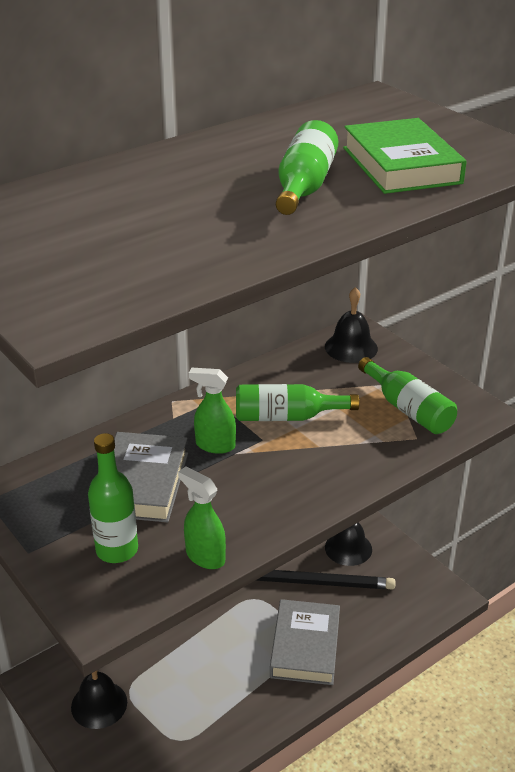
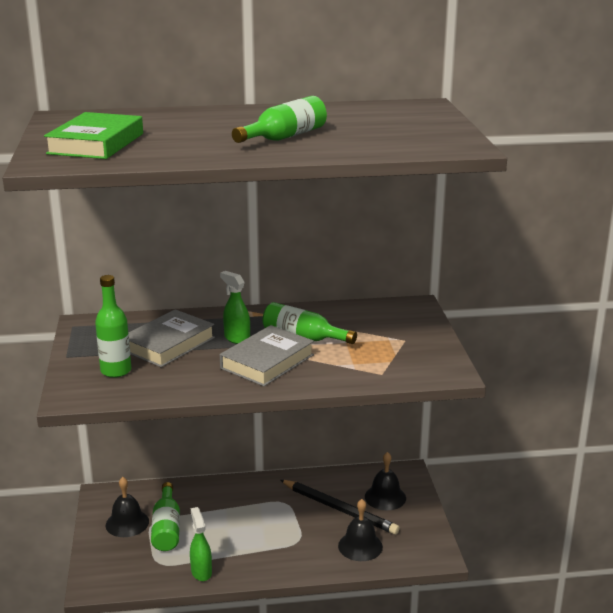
camera: 30 degrees right, 10 degrees down
green spray bottle [178,466,226,569] -> green spray bottle moved to [190,507,212,581]
grey book [270,599,340,685] -> grey book moved to [220,325,314,386]
black bell [325,287,378,363] -> black bell moved to [338,499,383,561]
green book [343,118,467,194] -> green book moved to [44,112,143,159]
green bottle [358,357,457,434] -> green bottle moved to [151,482,180,551]

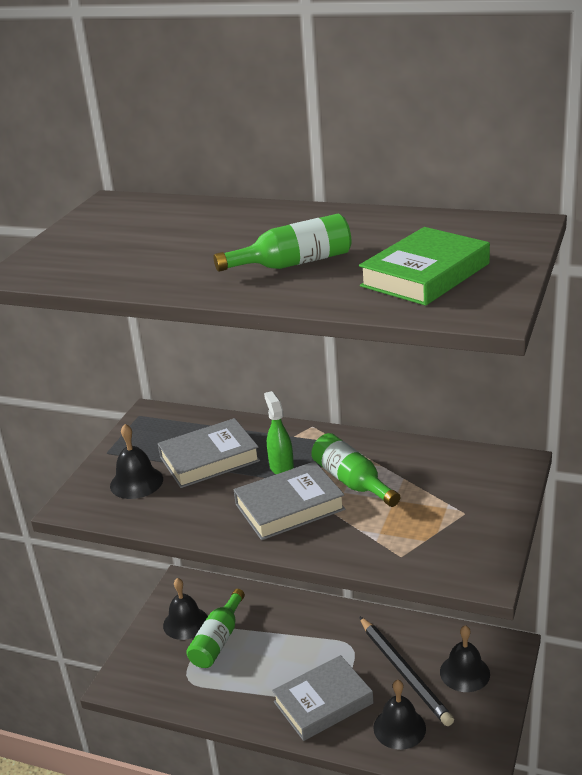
camera: 30 degrees right, 5 degrees up
green book [44,112,143,159] -> green book moved to [359,227,490,306]
green bottle [95,275,131,378] -> black bell [110,424,163,499]
green spray bottle [190,507,212,581] -> none
none -> grey book [272,655,373,741]

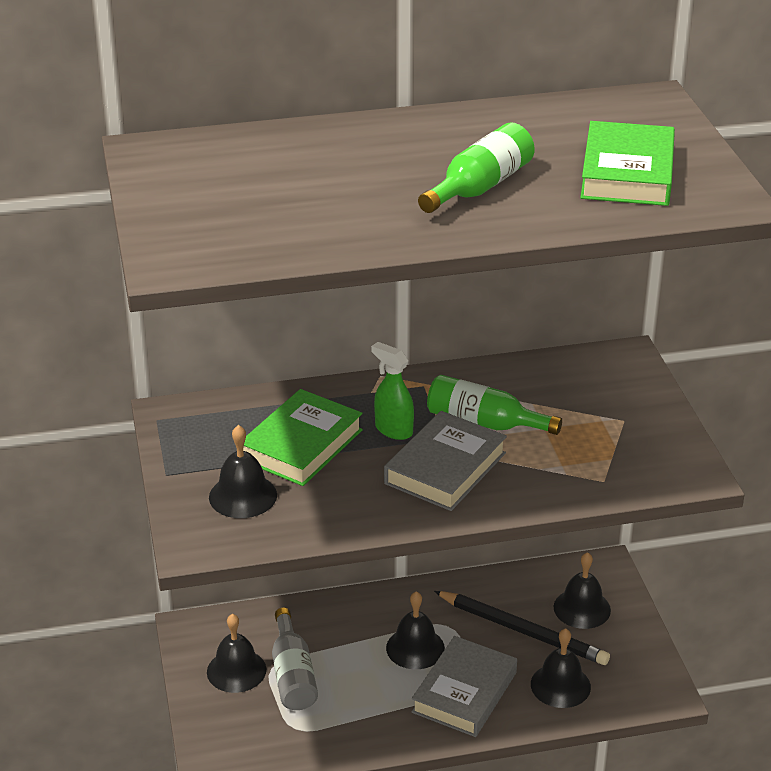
camera: 35 degrees left, 5 degrees up
grey book [158,418,260,488] -> green book [243,389,363,486]
green bottle [186,589,245,668] -> grey bottle [272,608,318,710]
none -> black bell [386,591,445,669]

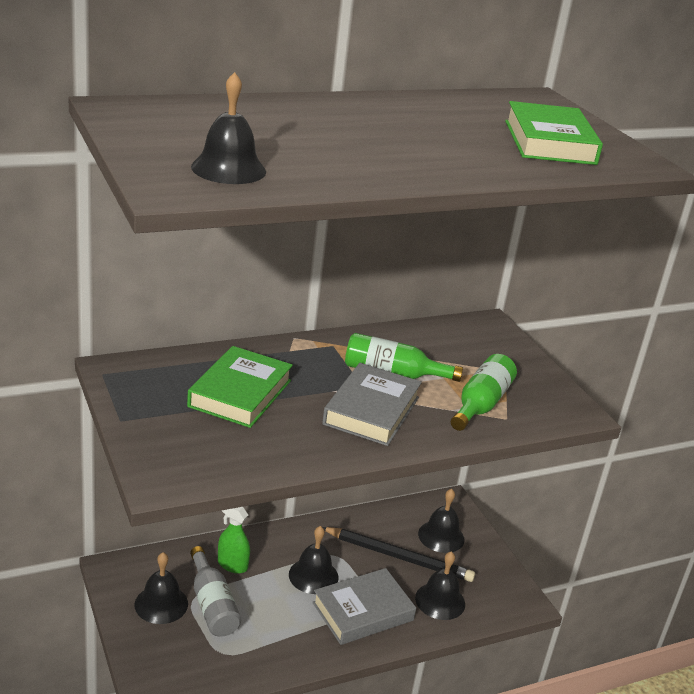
camera: 15 degrees left, 5 degrees down
black bell [209,425,277,518] -> black bell moved to [191,72,266,184]
green spray bottle [371,342,414,440] -> green spray bottle moved to [218,507,250,574]
grey book [412,636,517,737] -> grey book turned 45 degrees clockwise [312,568,416,645]
green bottle [418,122,535,213] -> green bottle moved to [451,354,517,431]

